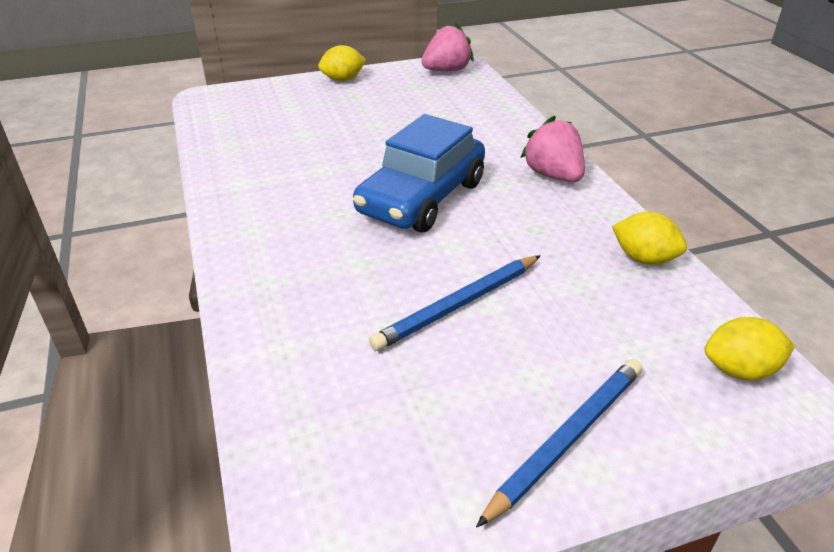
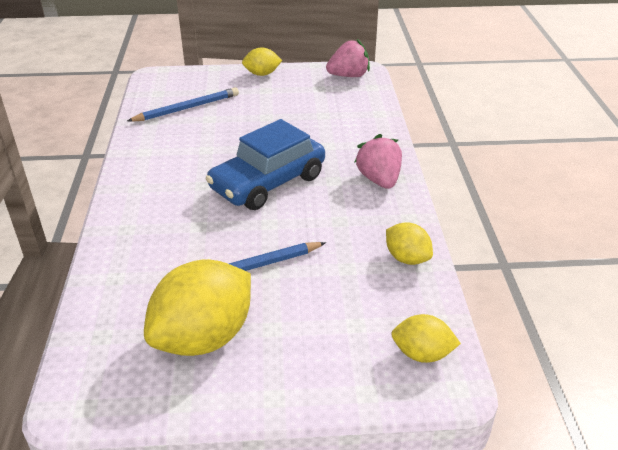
camera: 15 degrees right, 0 degrees up
blue pencil [476,359,642,528] -> blue pencil moved to [127,87,239,122]
none -> yellow lemon [144,259,251,356]

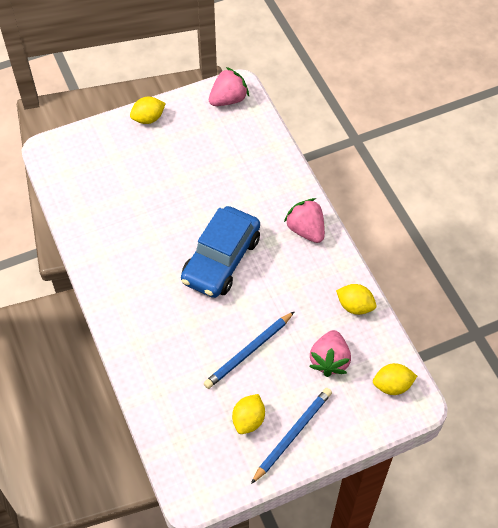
camera: 20 degrees left, 20 degrees up
blue pencil [127,87,239,122] -> blue pencil moved to [251,388,332,484]
yellow lemon [144,259,251,356] -> yellow lemon [232,394,265,434], size x0.52
none -> pink strawberry [309,330,351,377]

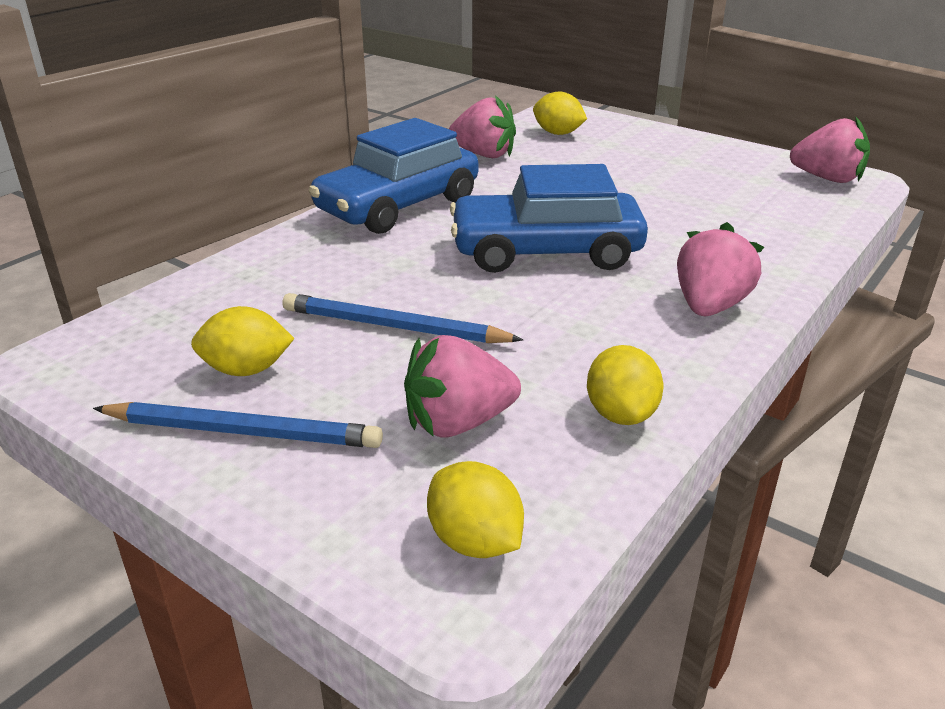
camera: 60 degrees right, 25 degrees down
yellow lemon [130,97,166,124] -> yellow lemon moved to [533,91,587,135]
none -> blue car [308,118,478,234]
none -> pink strawberry [449,95,516,158]

